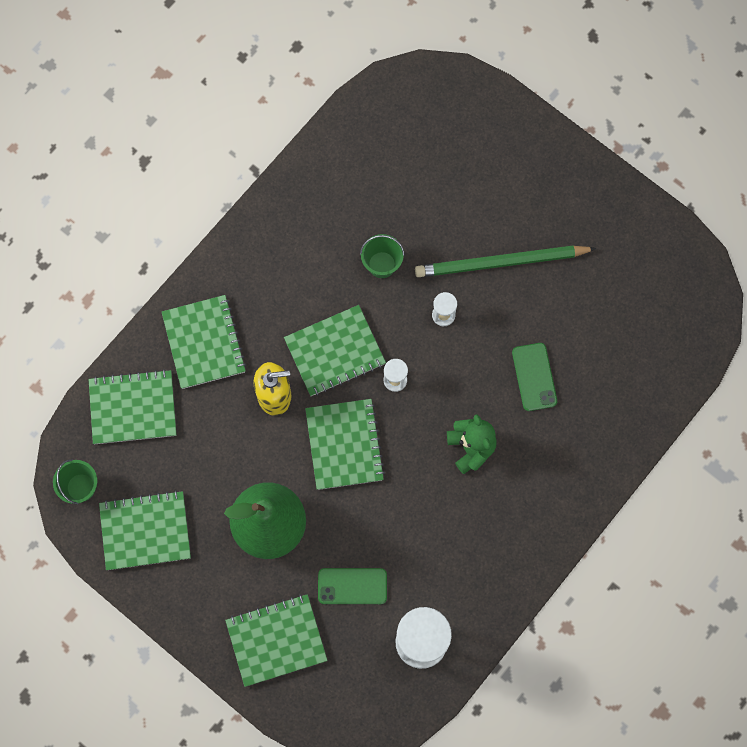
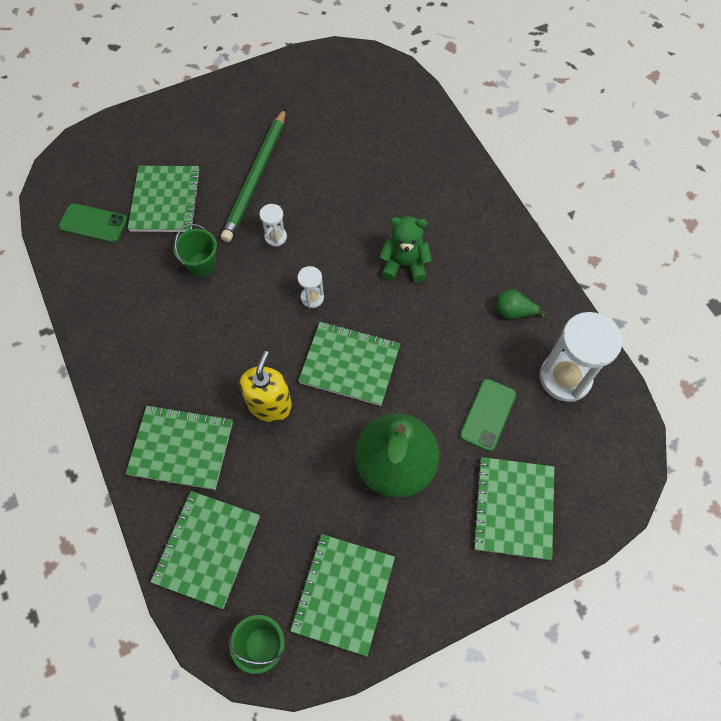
camera: 65 degrees left, 10 degrees down
green notebook [284,305,386,396] -> green notebook moved to [128,166,201,232]
green phone [512,343,557,411] -> green phone moved to [59,203,127,243]
none -> green pear [496,289,547,319]

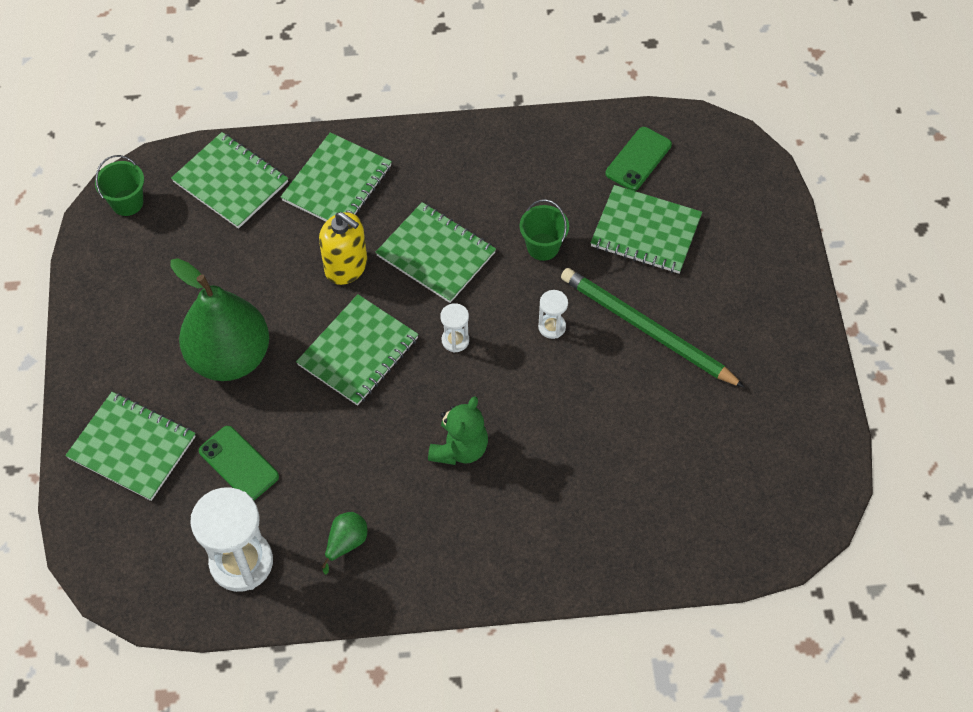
camera: 110 degrees right, 5 degrees down
green notebook [290,534,395,656] -> green notebook moved to [376,202,496,303]

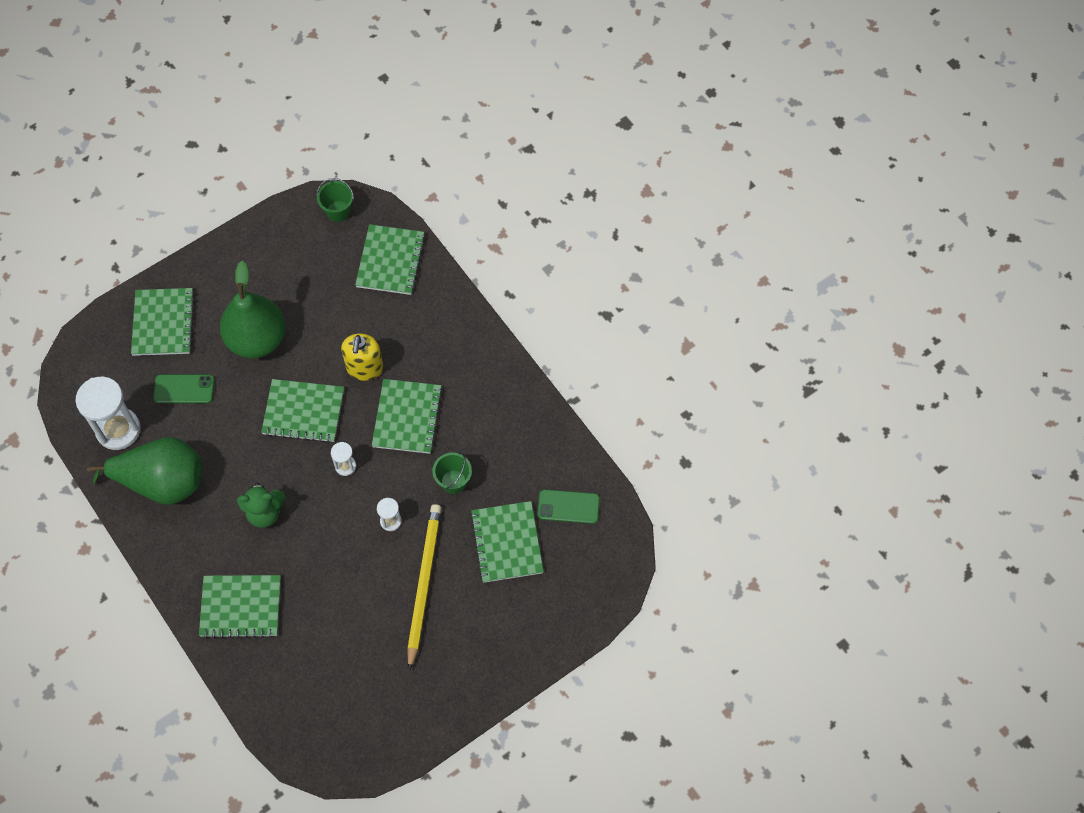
camera: 60 degrees right, 5 degrees up
green phone [199,426,279,500] -> green phone turned 75 degrees clockwise [153,375,214,403]
green notebook [281,132,392,221] -> green notebook moved to [199,575,281,638]
green pear [322,512,367,575] -> green pear [87,437,202,505], size x2.49
green pencil [561,268,745,388] -> yellow pencil [407,504,442,671]

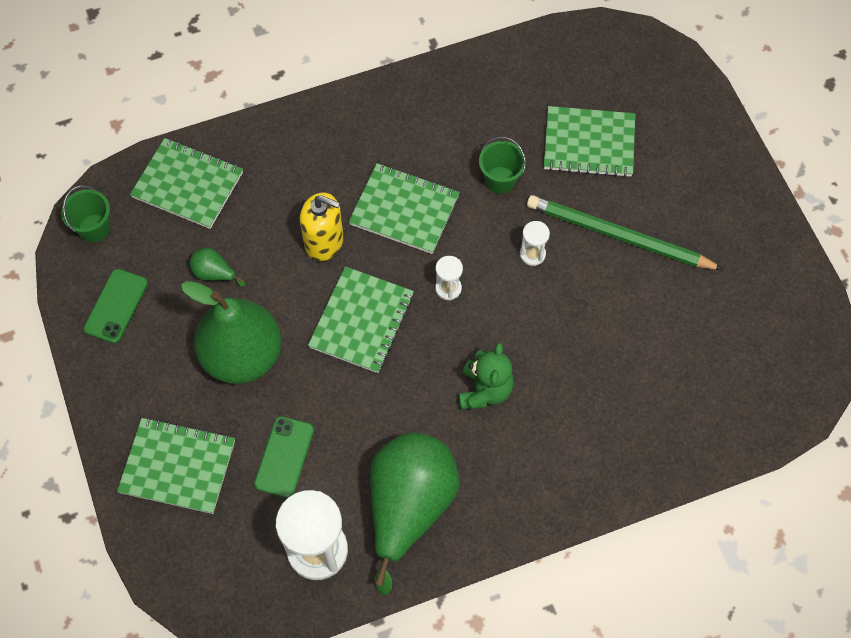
camera: 75 degrees left, 0 degrees up
green notebook [199,575,281,638] -> none
yellow pencil [407,504,442,671] -> green pencil [527,195,724,270]
green phone [538,489,600,524] -> green phone moved to [84,269,148,343]
none -> green pear [190,248,245,287]

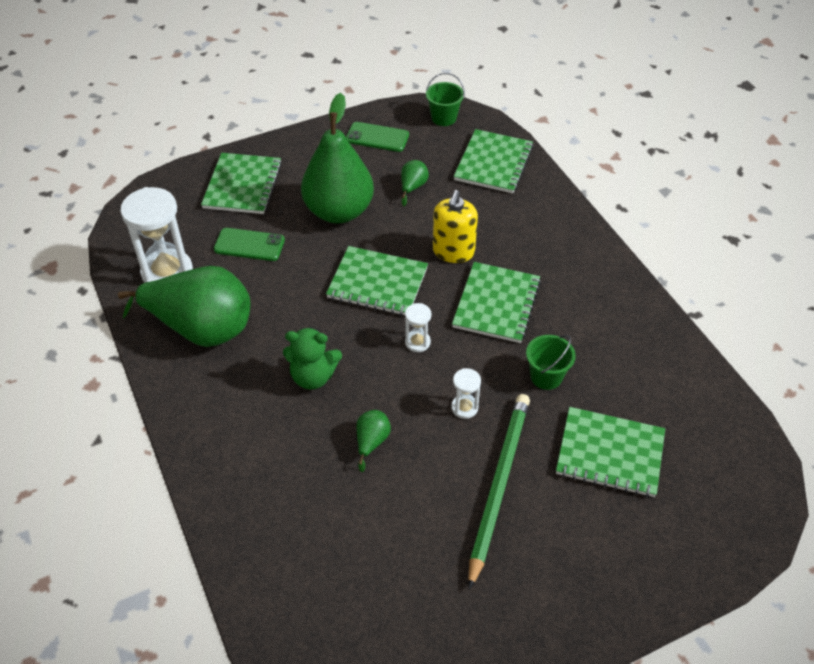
camera: 85 degrees right, 15 degrees down
green notebook [544,106,635,178] -> green notebook turned 75 degrees counterclockwise [556,407,665,497]
none -> green pear [356,410,391,472]

